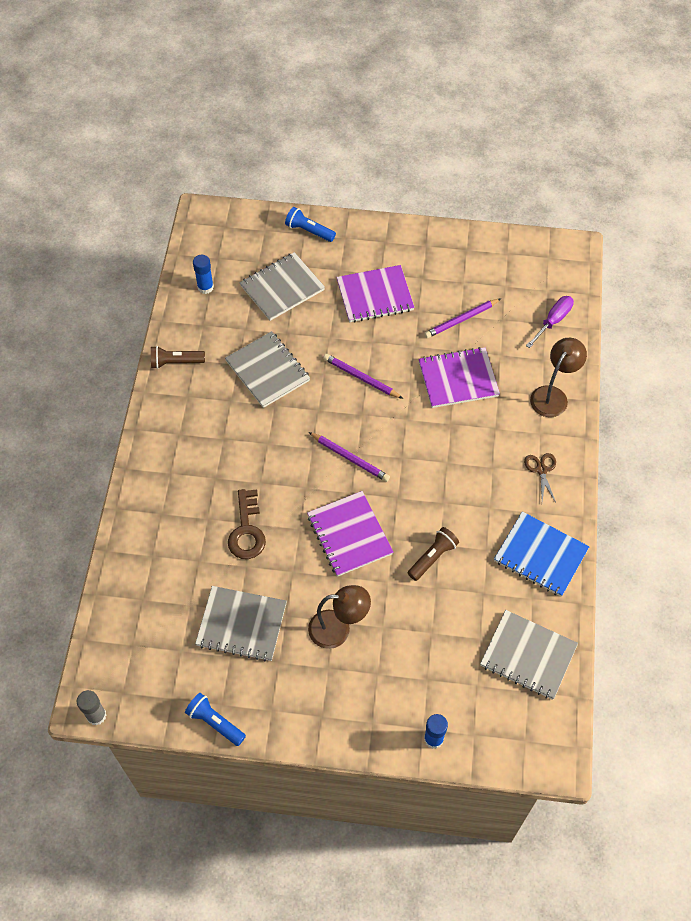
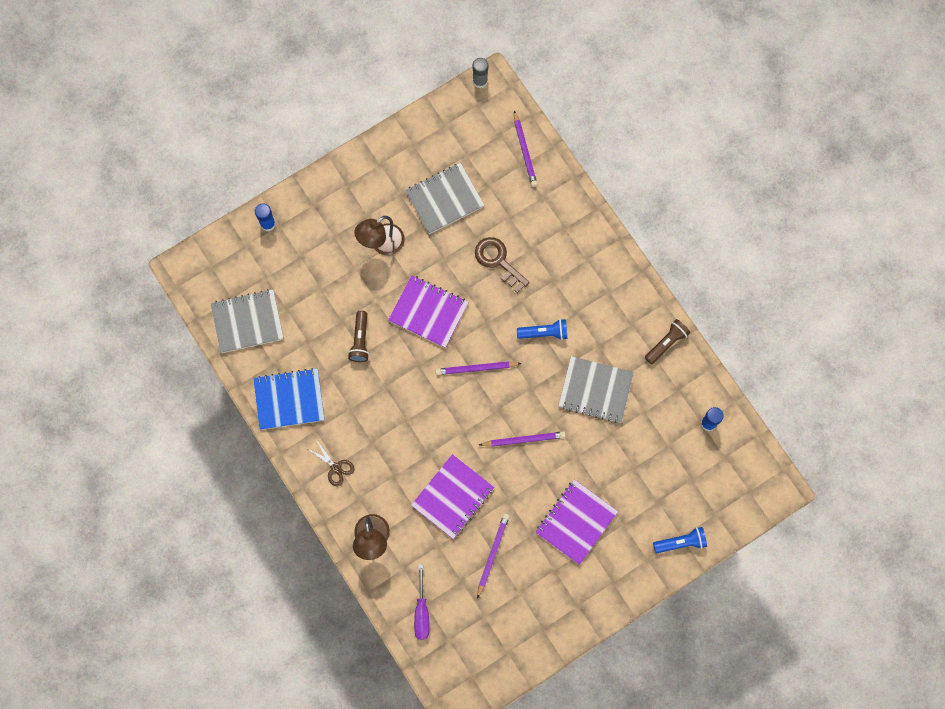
camera: 140 degrees right, 15 degrees up
blue flashlight [185,693,246,746] -> blue flashlight moved to [517,319,567,340]
grey notebook [240,252,325,321] -> none
none -> purple pencil [514,111,537,187]

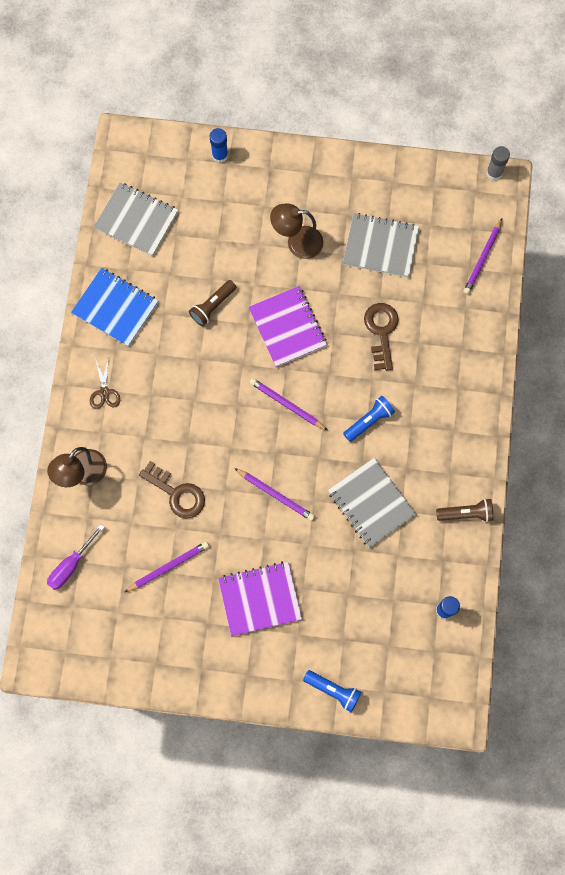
camera: 40 degrees right, 0 degrees up
purple notebook [411,454,494,539] -> brown key [139,461,205,519]
blue flashlight [517,319,567,340] -> blue flashlight turned 75 degrees counterclockwise [343,396,395,442]

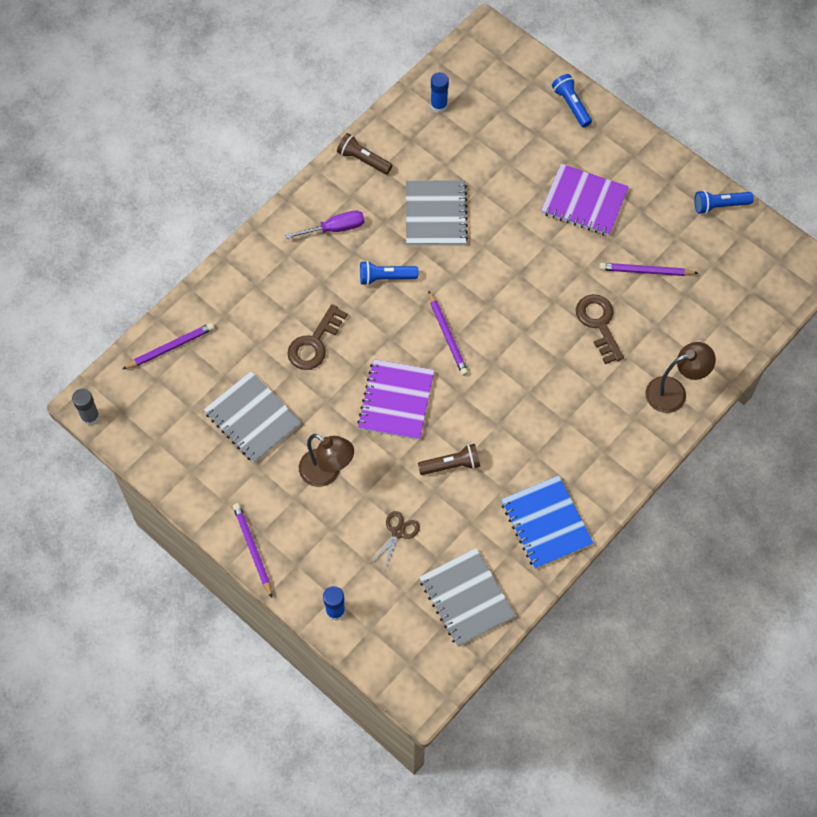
camera: 145 degrees left, 10 degrees down
purple screwdriver [47,524,104,590] -> purple screwdriver moved to [285,210,365,239]
brown scissors [90,357,120,409] -> brown scissors moved to [371,511,420,571]
purple pencil [234,468,315,521] -> purple pencil moved to [233,503,272,598]
none -> blue flashlight [694,190,754,214]

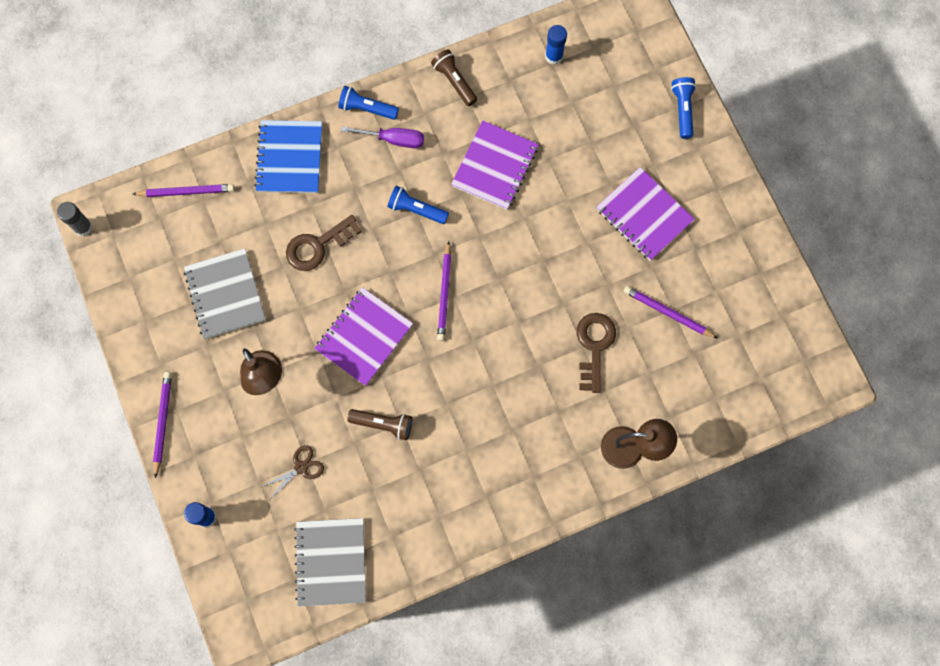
camera: 25 degrees right, 10 degrees up
grey notebook [406,180,468,246] -> purple notebook [451,121,539,210]
blue notebook [501,475,593,569] -> blue notebook moved to [254,120,322,193]
blue flashlight [694,190,754,214] -> blue flashlight moved to [338,86,399,120]

